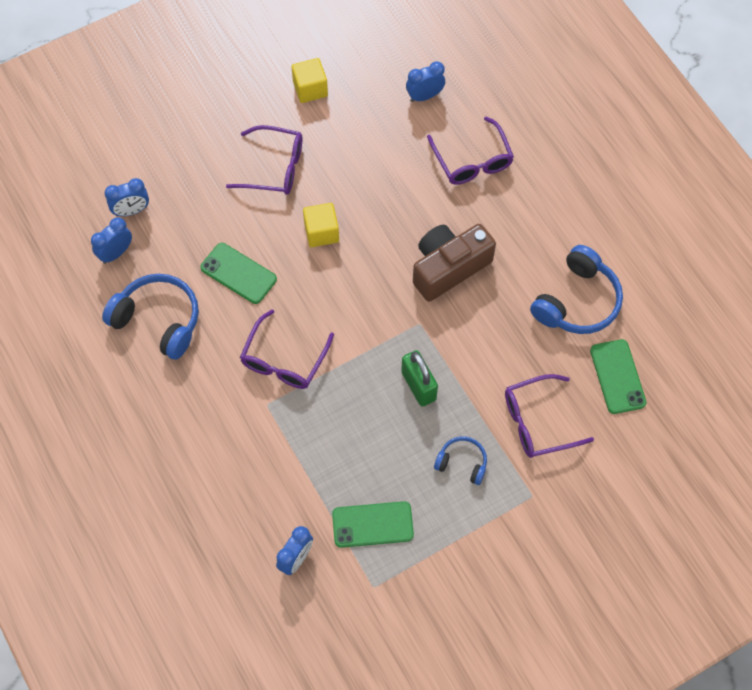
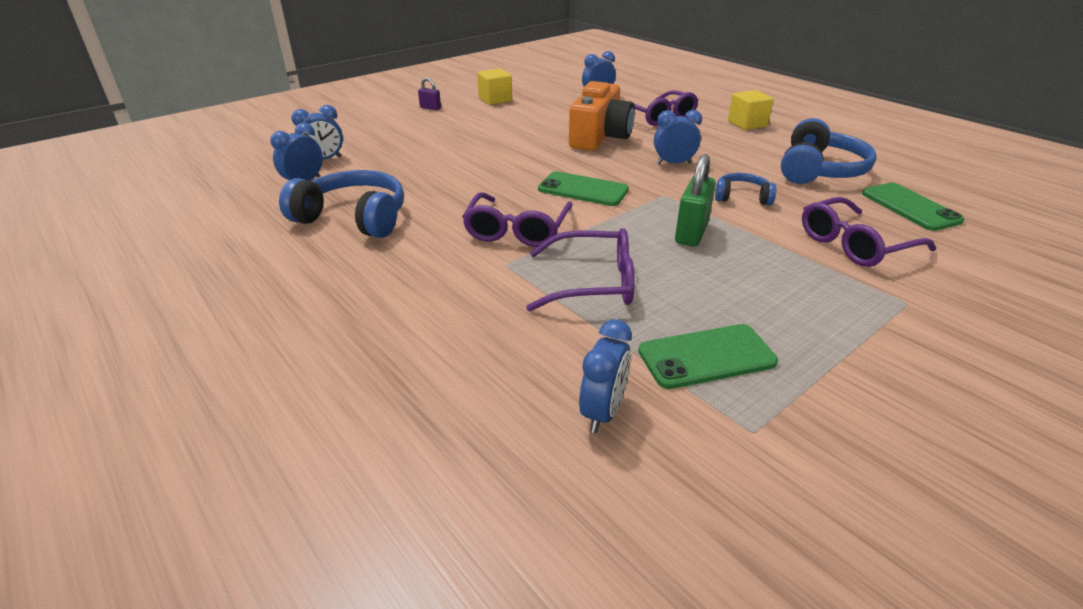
camera: 10 degrees left, 30 degrees down
green phone [200,243,277,304] -> green phone moved to [538,171,629,206]
purple glasses [226,125,302,195] -> purple glasses moved to [526,228,635,311]
yellow cube [303,203,339,247] -> yellow cube moved to [728,90,774,130]
green padlock [401,350,438,407] -> green padlock turned 60 degrees clockwise [675,154,716,246]
brown camera [413,224,496,302] -> blue clock [654,110,702,164]
blue headphones [434,436,487,485] -> blue headphones moved to [715,173,776,206]
none -> purple padlock [418,77,441,110]
none -> orange camera [569,81,635,151]

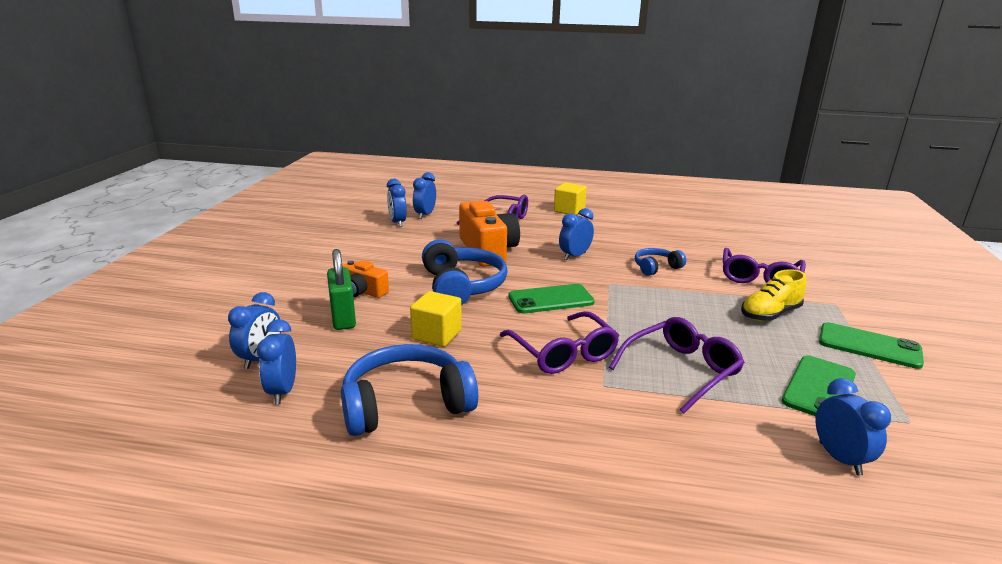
camera: 40 degrees left, 10 degrees down
purple padlock [418,77,441,110] -> none
yellow cube [477,69,512,105] -> yellow cube moved to [410,291,462,347]
green padlock [675,154,716,246] -> green padlock moved to [327,249,356,330]
blue headphones [781,118,877,184] -> blue headphones moved to [422,239,508,305]
green phone [862,183,964,231] -> green phone moved to [819,322,924,369]
none -> orange camera [342,260,389,298]
none -> blue clock [387,179,407,227]
none -> yellow shoe [741,269,806,321]

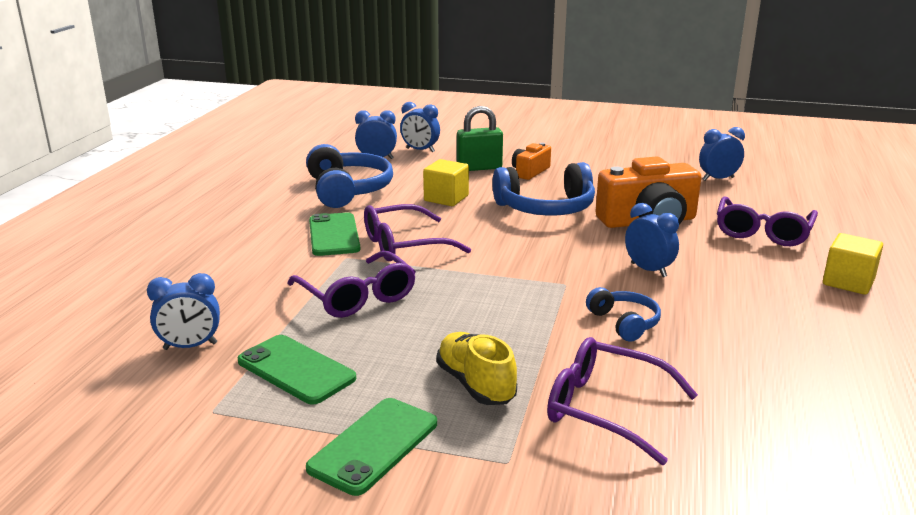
camera: 95 degrees right, 0 degrees up
blue clock [413,172,436,219] -> none
green phone [508,284,595,313] -> green phone moved to [309,212,360,256]

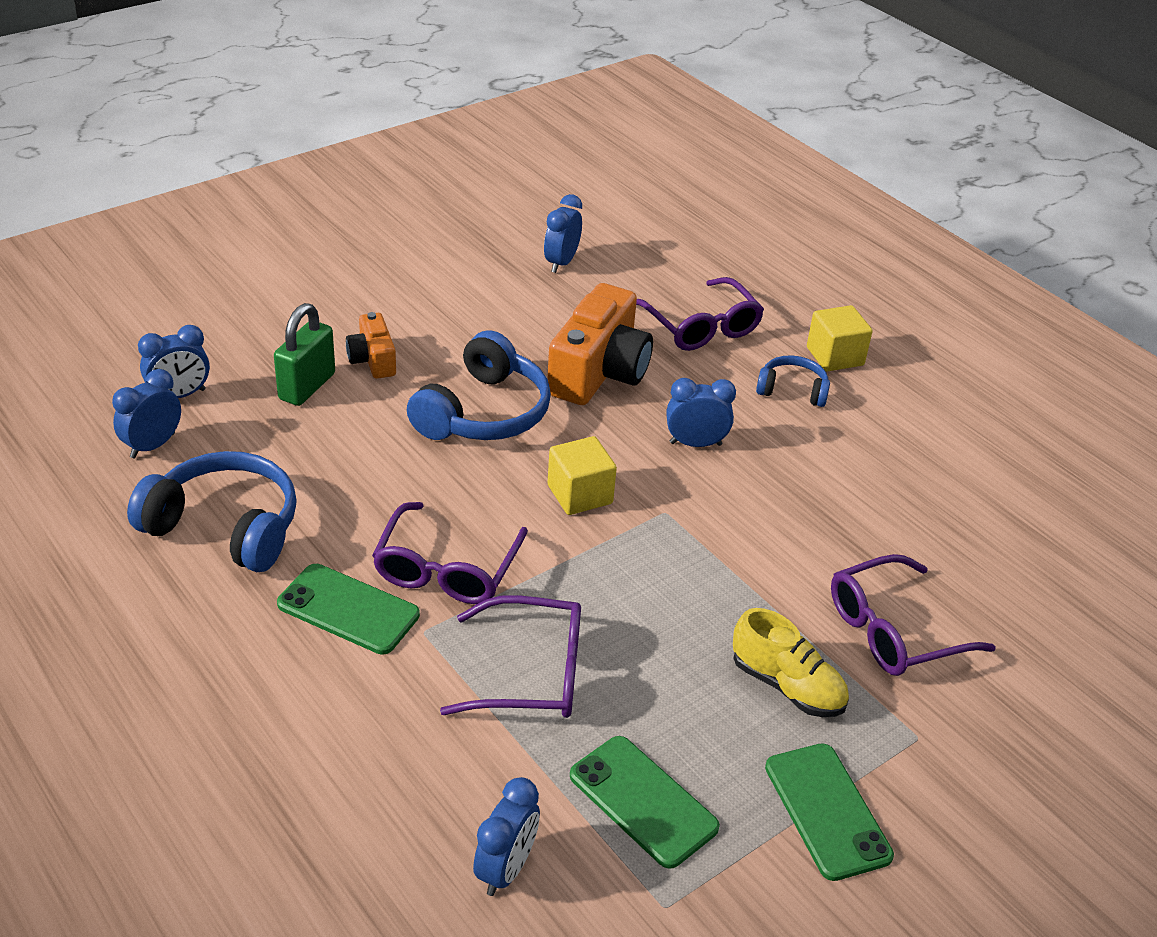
camera: 55 degrees left, 15 degrees up
green phone [237,335,356,405] -> green phone turned 60 degrees clockwise [570,736,720,869]
yellow cube [423,159,469,206] -> yellow cube moved to [547,436,617,515]
yellow shoe [436,332,517,405] -> yellow shoe turned 150 degrees counterclockwise [733,608,849,717]
blue headphones [586,287,661,342] -> blue headphones moved to [756,355,830,407]

